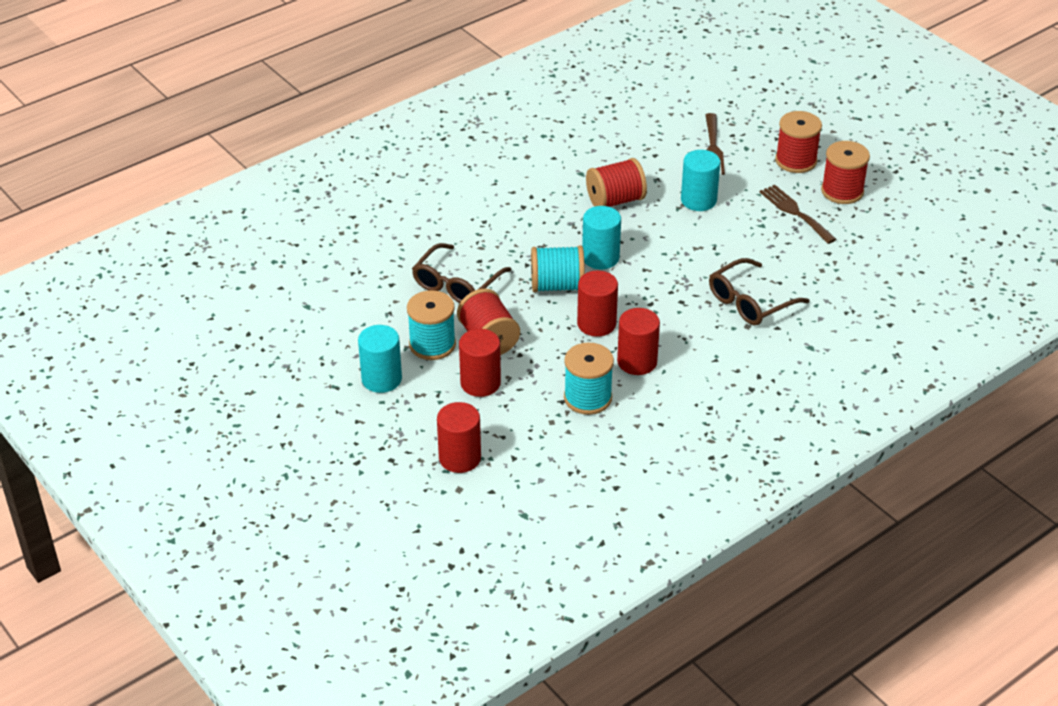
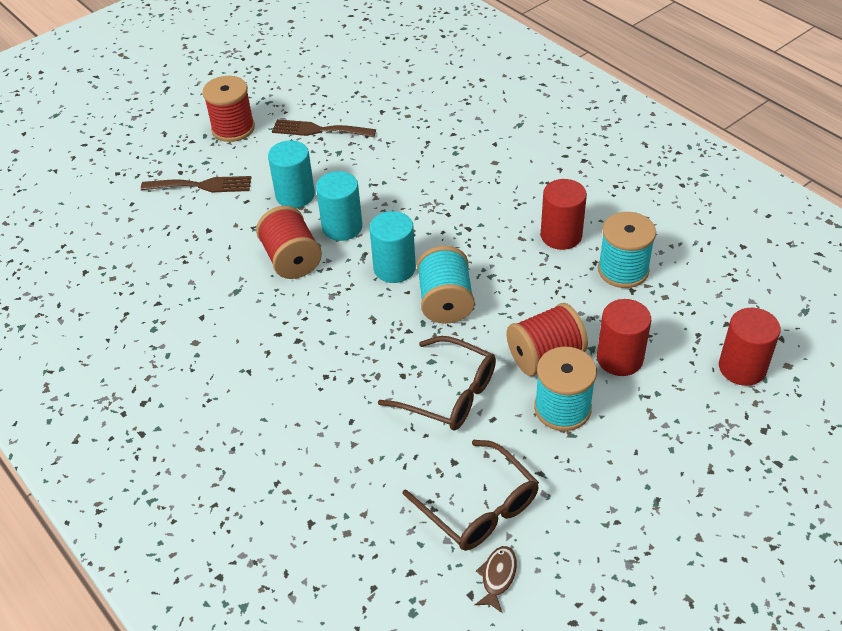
camera: 90 degrees left, 5 degrees up
turquoise cylinder [358,325,402,393] -> turquoise cylinder moved to [316,171,363,241]
red cylinder [577,270,618,337] -> none
brown glasses [709,258,810,326] -> brown glasses moved to [403,440,539,551]
brown fork [760,185,837,244] -> brown fork turned 45 degrees clockwise [272,119,376,137]
red spool [821,141,870,204] -> none
none -> brown fish [475,546,517,613]

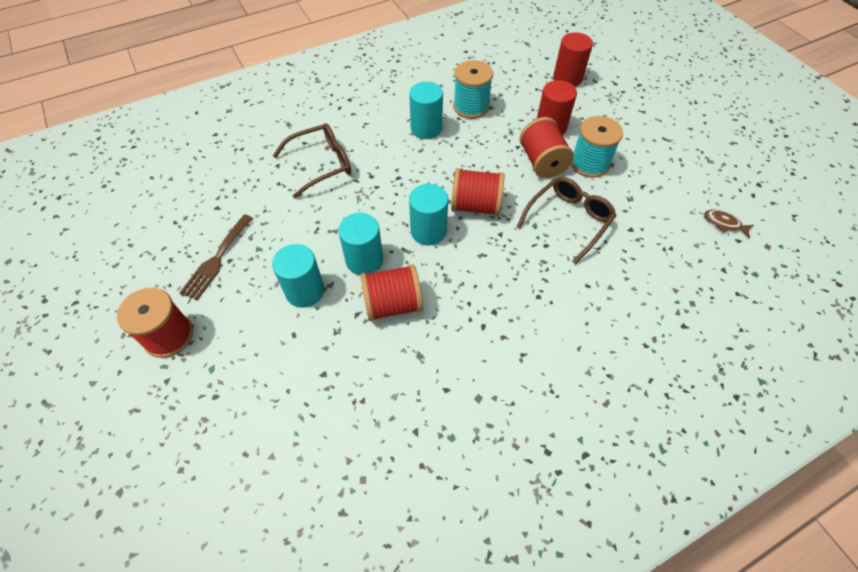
camera: 80 degrees left, 10 degrees up
brown fork [141,176,252,192] -> none
brown glasses [403,440,539,551] -> brown glasses moved to [273,123,351,198]
turquoise spool [417,246,475,324] -> red spool [451,168,504,216]
red cylinder [541,179,587,250] -> turquoise cylinder [409,82,443,139]

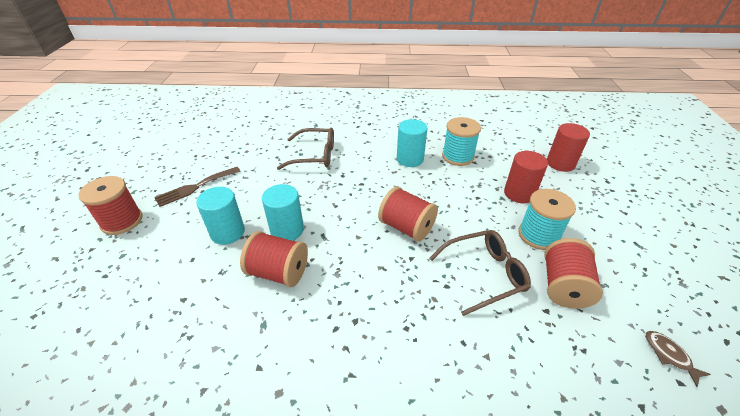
camera: 30 degrees right, 15 degrees down
turquoise cylinder [409,184,448,245] -> none
red spool [520,117,574,178] -> red spool moved to [544,238,603,309]

